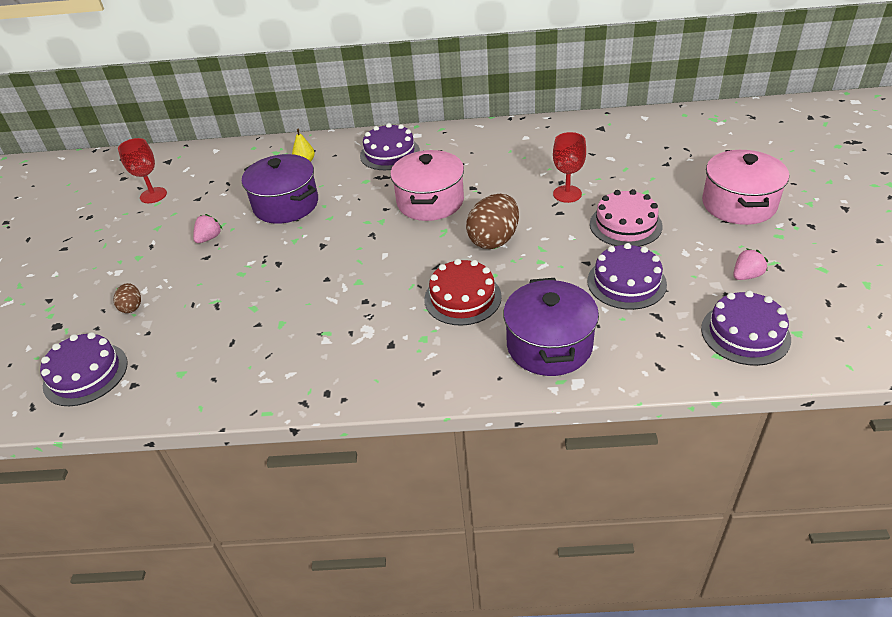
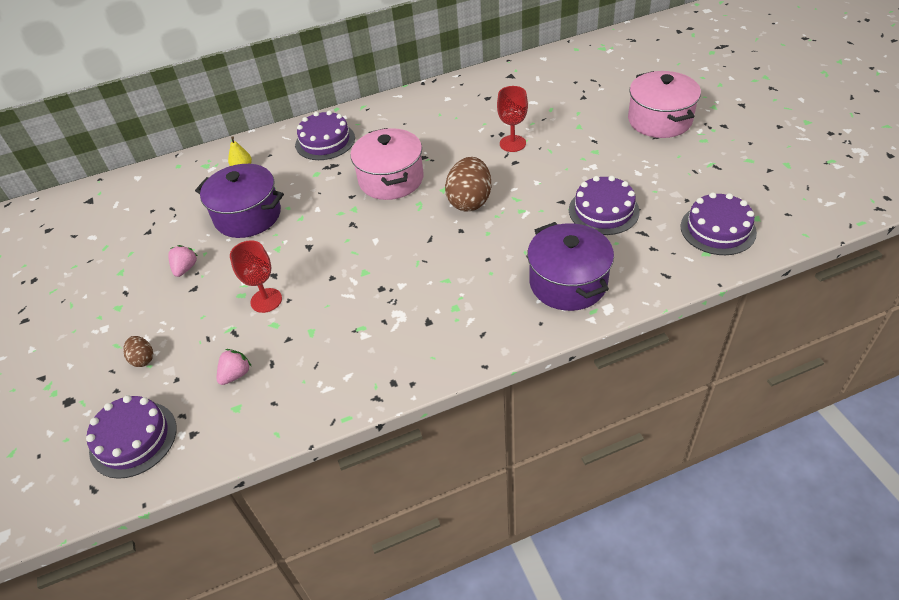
camera: 20 degrees left, 5 degrees up
red goblet [118,138,167,203] -> red goblet moved to [230,240,282,313]
red cake [424,259,502,326] -> none
pink cake [590,189,663,247] -> none
pink strawberry [733,248,768,280] -> pink strawberry moved to [217,349,251,385]

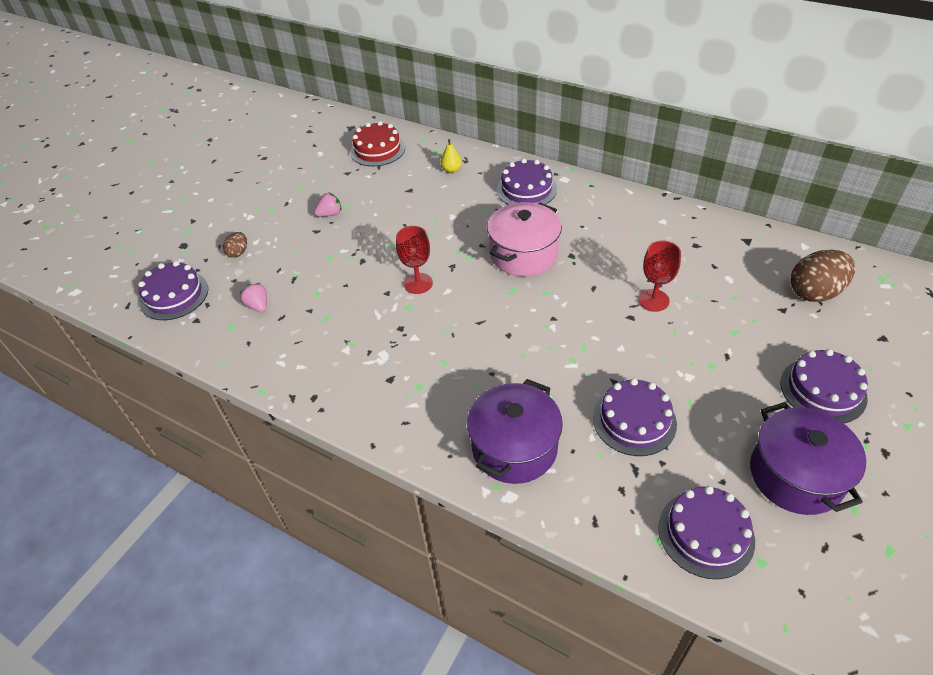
camera: 50 degrees right, 0 degrees up
purple pot [195,164,284,238] -> purple pot moved to [750,402,866,515]
pink strawberry [217,349,251,385] -> pink strawberry turned 120 degrees counterclockwise [239,283,267,312]
red goblet [230,240,282,313] -> red goblet moved to [396,226,433,294]
brown egg [445,157,491,211] -> brown egg moved to [791,250,855,302]
pink pot [628,71,701,138] -> purple cake [781,349,868,423]
none -> red cake [350,121,405,166]

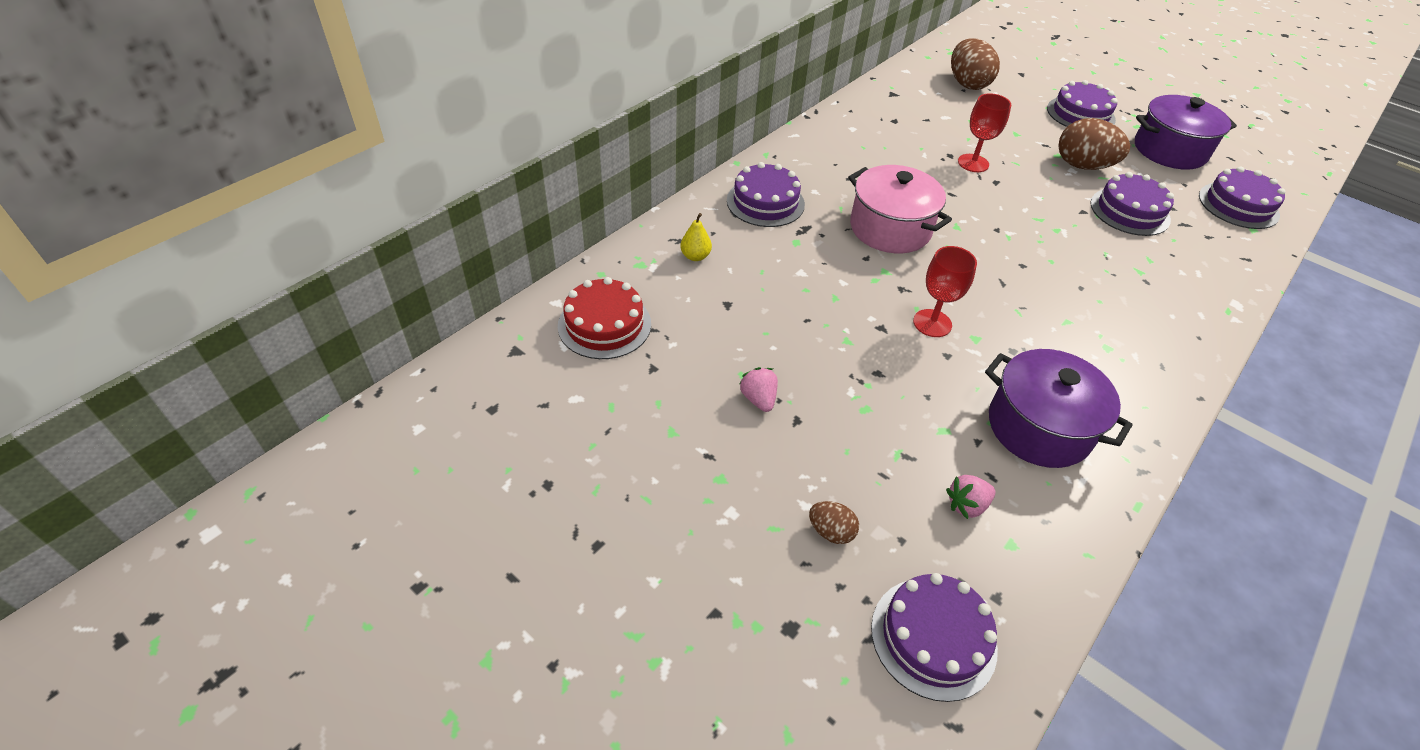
camera: 85 degrees left, 0 degrees up
purple pot [467,379,563,484] -> purple pot moved to [985,349,1132,468]
none -> brown egg [1058,118,1130,170]

